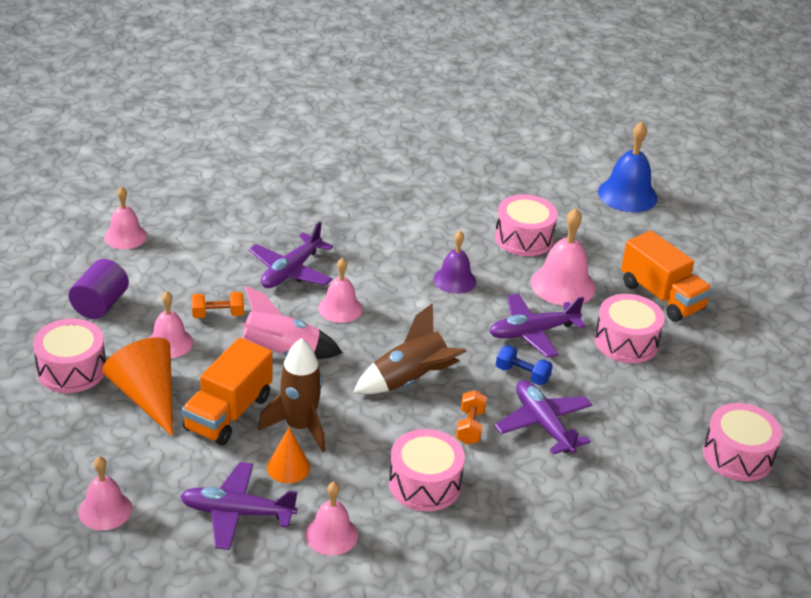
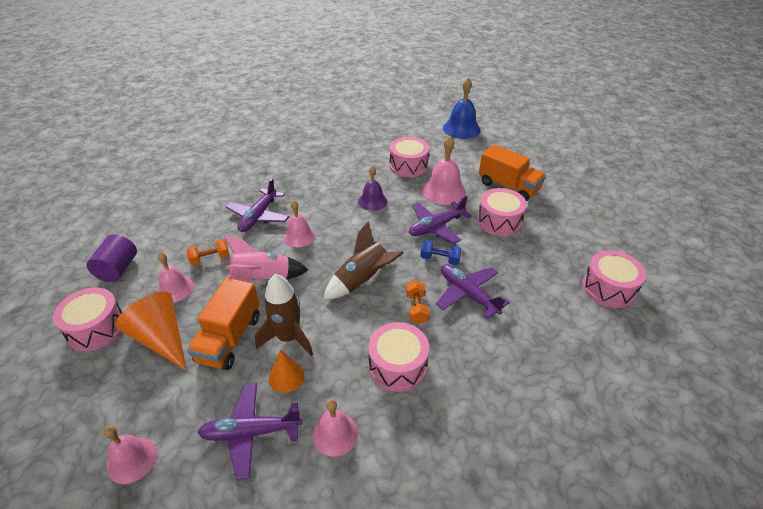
camera: 10 degrees left, 5 degrees up
pink bell [104,186,147,249] -> none

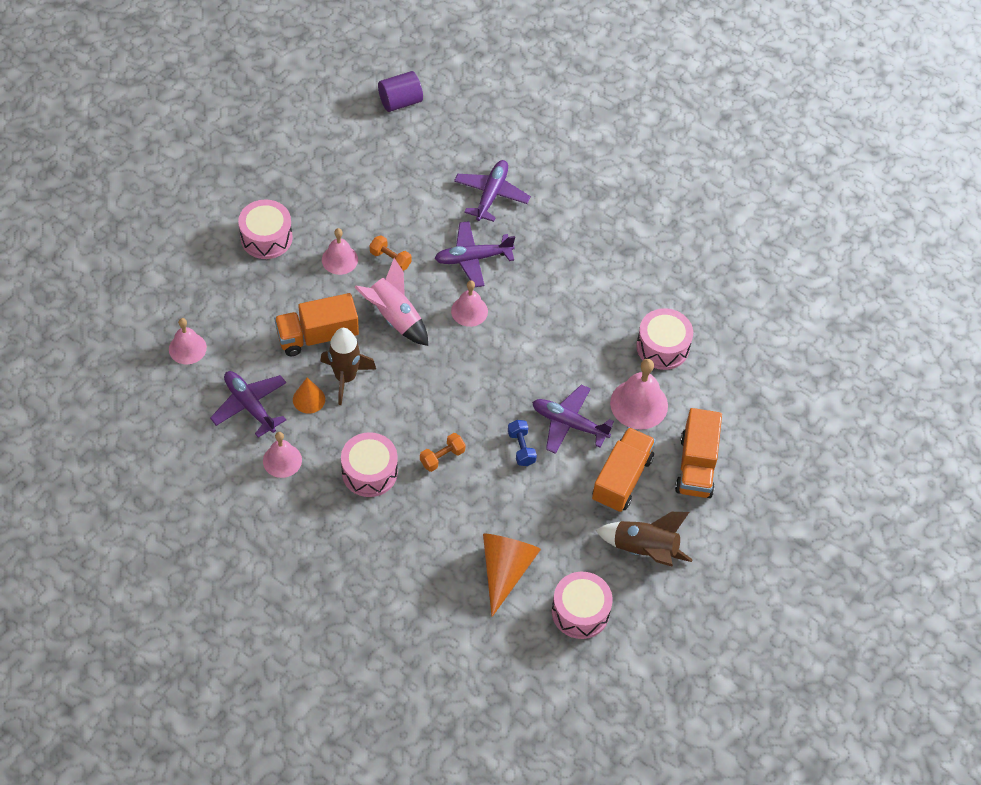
camera: 55 degrees right, 15 degrees up
purple cylinder [87,234,137,282] -> purple cylinder moved to [378,71,423,112]
orange cone [115,292,187,371] -> orange cone moved to [483,534,541,617]
brown rocket [323,221,403,300] -> brown rocket moved to [596,512,693,567]
purple bell [358,166,387,211] -> none
purple plane [436,264,510,319] -> purple plane moved to [454,160,531,222]
blue bell [443,78,481,139] -> none
pink drum [477,188,527,236] -> orange truck [592,427,656,512]

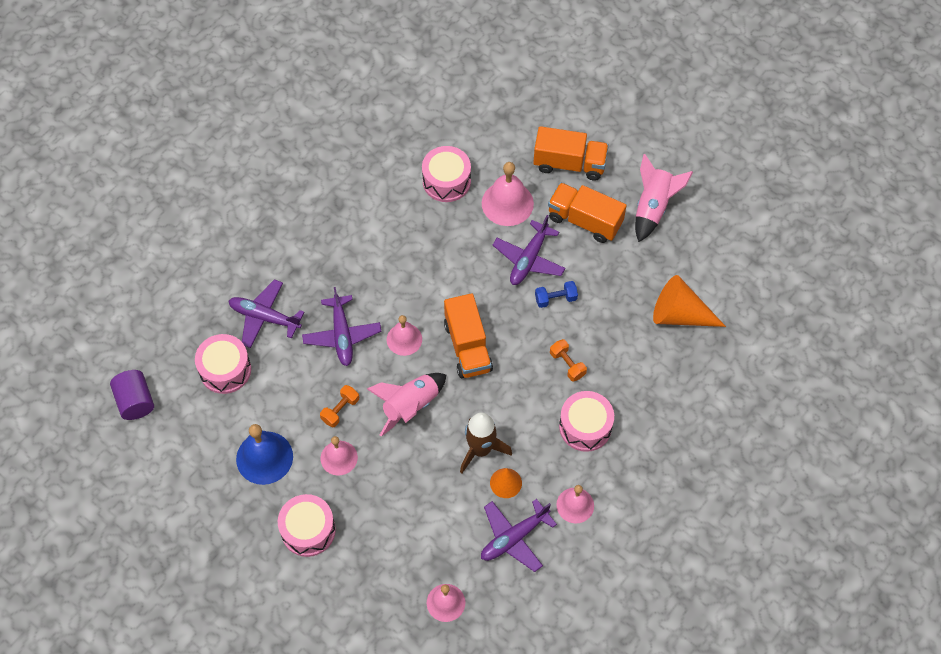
camera: 85 degrees left, 5 degrees up
orange truck [274,293,359,356] -> orange truck moved to [444,293,493,378]
pink drum [552,572,613,639] -> pink drum moved to [195,334,251,394]
brown rocket [596,512,693,567] -> pink rocket [635,154,693,242]
none -> blue bell [236,424,293,485]

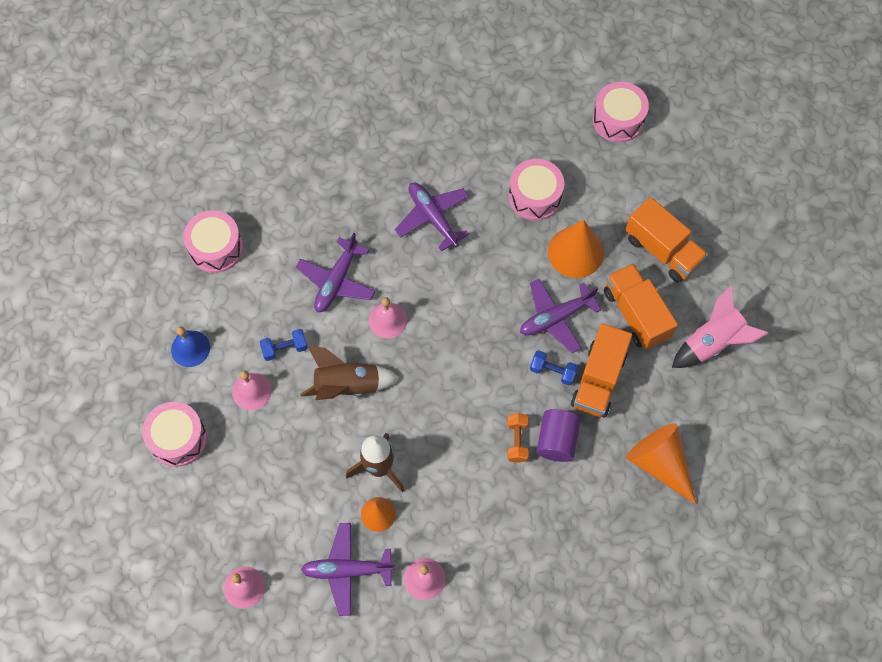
camera: 35 degrees right, 5 degrees up
purple cylinder [110,370,154,420] -> purple cylinder moved to [536,409,581,462]
purple plane [228,279,304,348] -> purple plane moved to [395,182,469,252]
blue bell [236,424,293,485] -> blue bell [171,326,210,367], size x0.65
orange dumbbell [320,385,359,427] -> blue dumbbell [260,329,308,361]
pink rocket [367,373,446,437] -> brown rocket [300,346,399,400]
orange truck [444,293,493,378] -> orange truck moved to [571,323,632,417]
pink bell [482,162,534,226] -> orange cone [548,220,604,278]
pink drum [559,391,614,452] -> pink drum moved to [593,82,649,143]

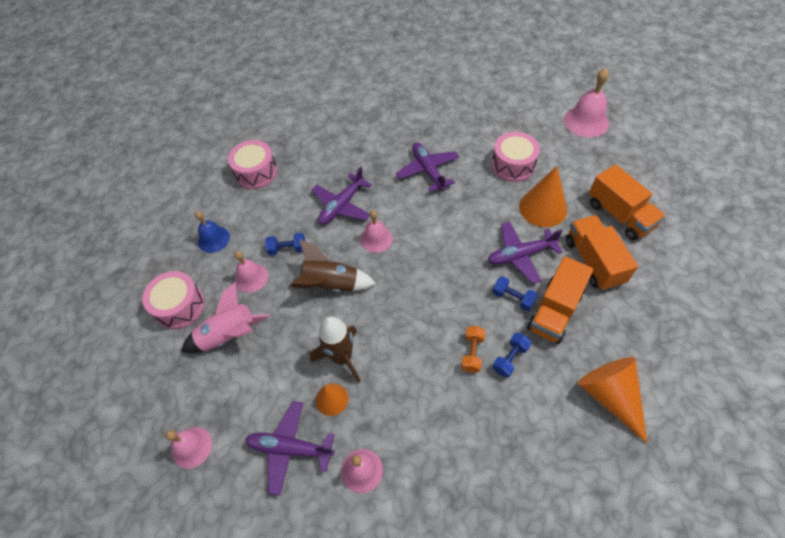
camera: 15 degrees right, 10 degrees down
purple cylinder [536,409,581,462] -> blue dumbbell [493,332,531,378]
pink drum [593,82,649,143] -> pink bell [564,68,609,138]
pink rocket [672,286,768,368] -> pink rocket moved to [181,282,270,353]

